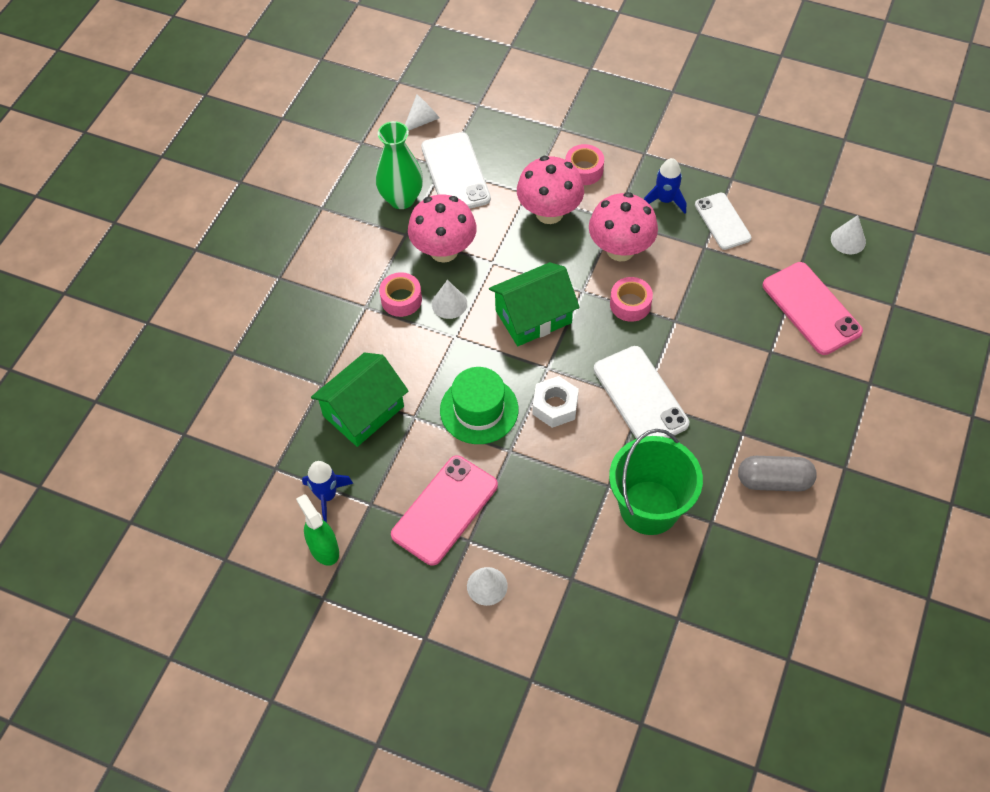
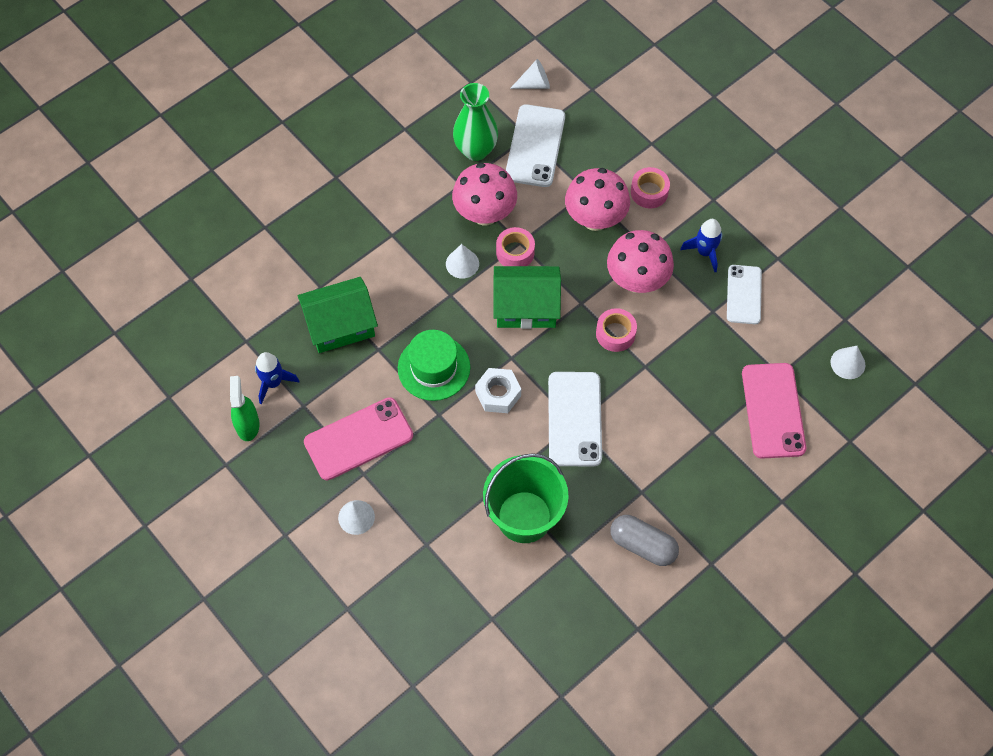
camera: 25 degrees right, 5 degrees up
pink tape [379,272,422,317] -> pink tape moved to [496,227,535,266]

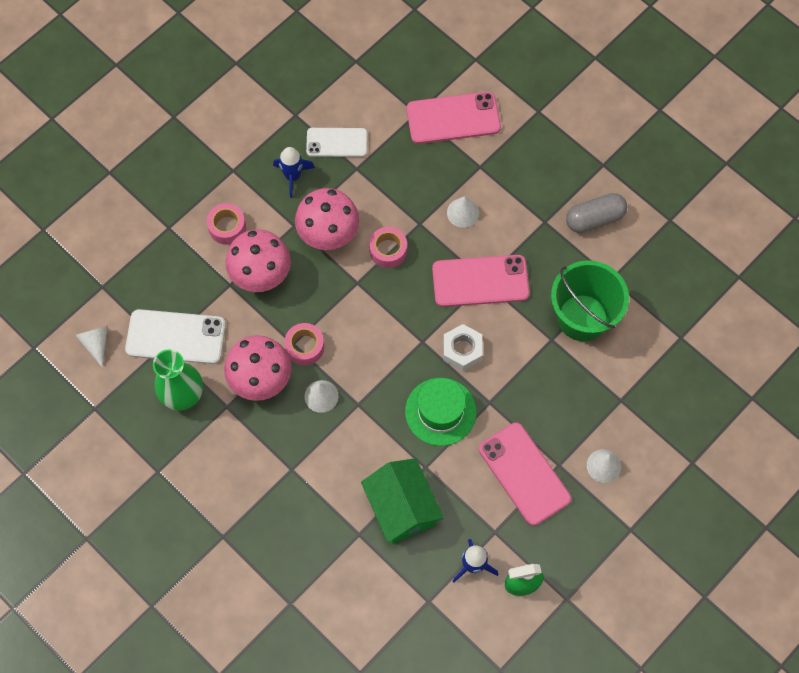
camera: 95 degrees left, 5 degrees up
green house [494,266,561,329] -> none
white phone [548,372,602,466] -> pink phone [432,255,530,307]
grey capsule [611,515,679,566] -> grey capsule turned 45 degrees clockwise [566,193,627,233]
white cone [831,346,865,379] -> white cone moved to [447,196,479,228]

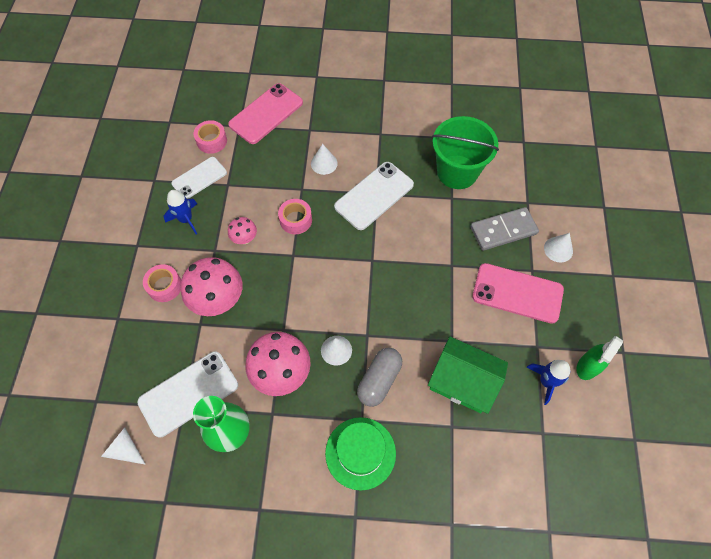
camera: 40 degrees left, 5 degrees down
pink tape [285,323,324,365] -> pink tape moved to [194,120,227,154]
pink mushroom [295,188,359,250] -> pink mushroom [228,217,257,244], size x0.51
green hat [405,378,476,446] -> green hat moved to [325,417,396,490]
pink phone [432,255,530,307] -> white phone [334,162,414,230]
white nut [443,324,483,371] -> none
grey capsule [566,193,627,233] -> grey capsule moved to [357,348,402,407]
none -> grey domino [470,207,539,251]

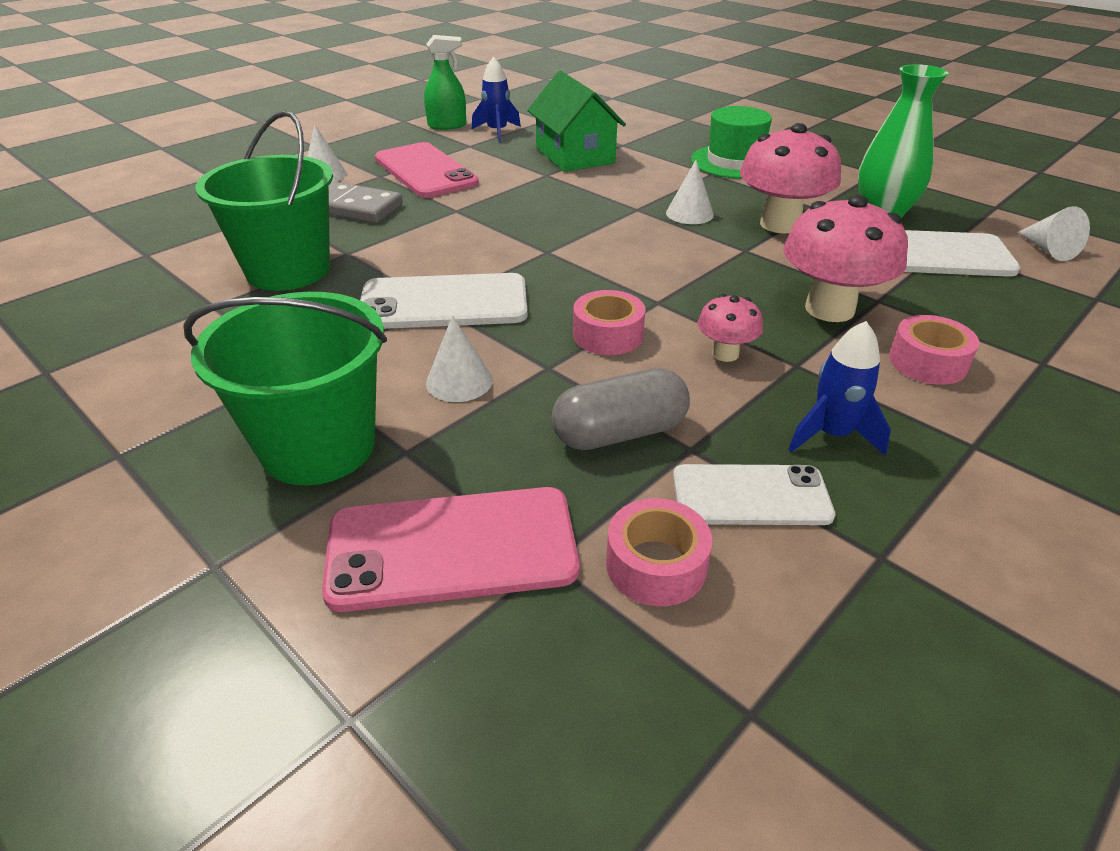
camera: 140 degrees left, 25 degrees down
grey capsule [357,348,402,407] -> grey capsule moved to [552,368,690,450]
none -> green bucket [184,292,387,485]

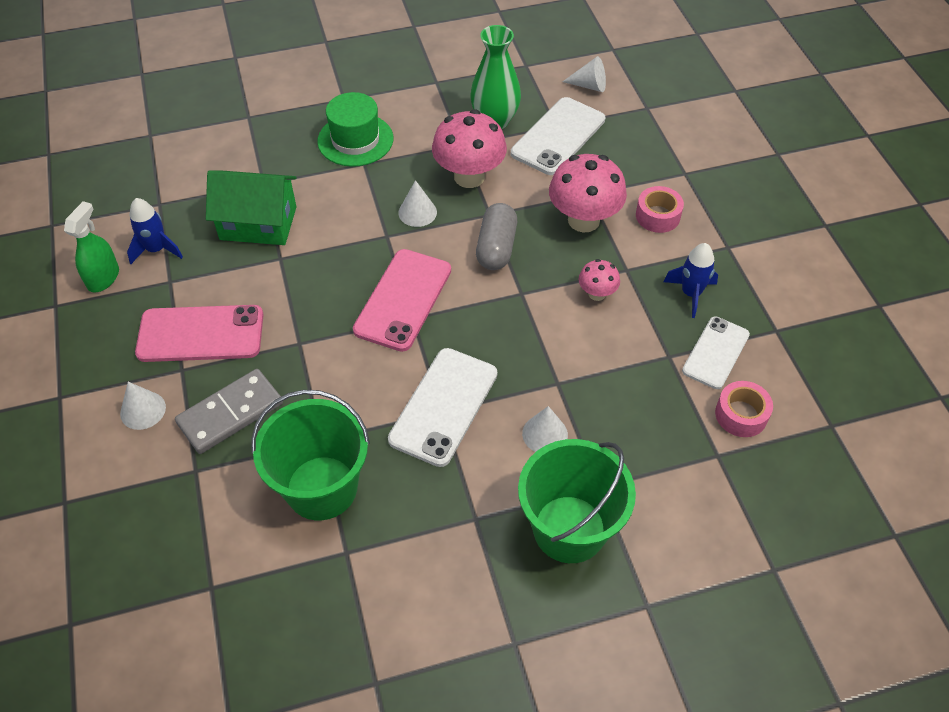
camera: 60 degrees left, 15 degrees up
pink phone [322,487,580,612] -> pink phone moved to [353,249,451,352]
grey capsule [552,368,690,450] -> grey capsule moved to [476,203,517,270]
pink tape [573,290,646,355] -> none

